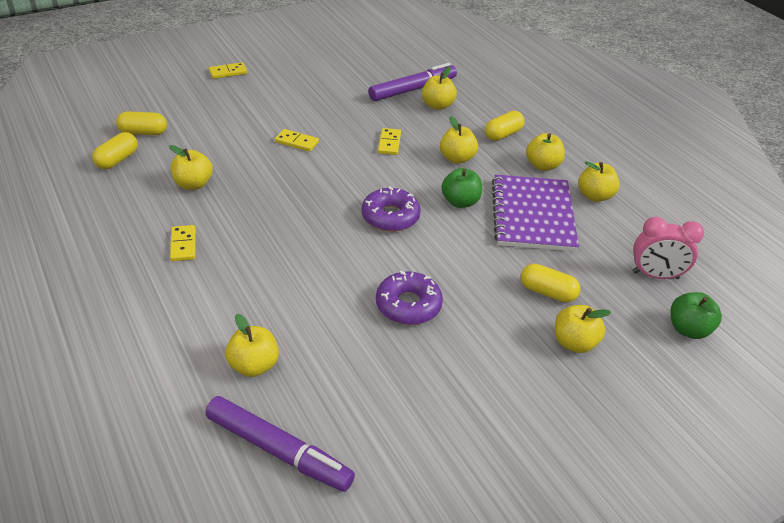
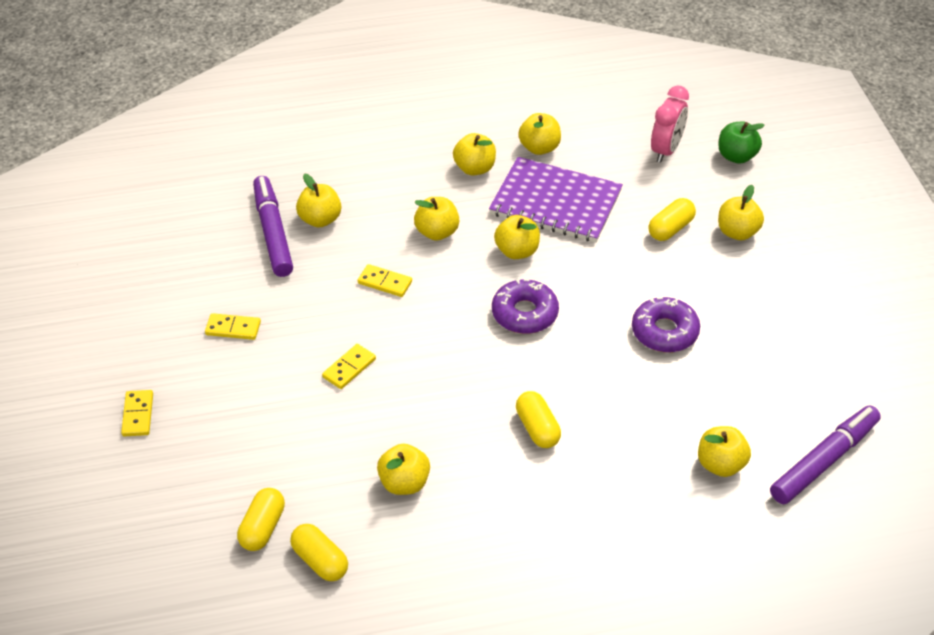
camera: 70 degrees left, 5 degrees up
yellow domino [170,225,196,261] -> yellow domino moved to [205,313,261,340]
green apple [442,168,482,208] -> yellow apple [494,215,540,259]
yellow capsule [485,111,525,141] -> yellow capsule moved to [516,391,561,448]

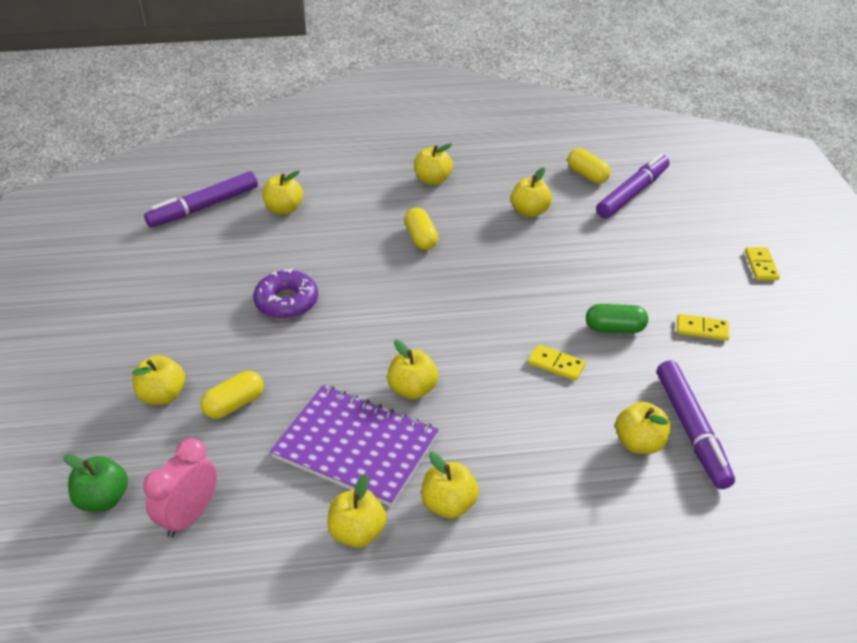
camera: 175 degrees left, 5 degrees down
yellow capsule [237,488,285,551] -> purple marker [596,153,670,218]
yellow domino [322,344,376,389] -> none
yellow apple [414,197,459,241] -> yellow apple moved to [414,143,453,185]
purple donut [492,278,559,334] -> none
none -> green capsule [586,304,648,333]

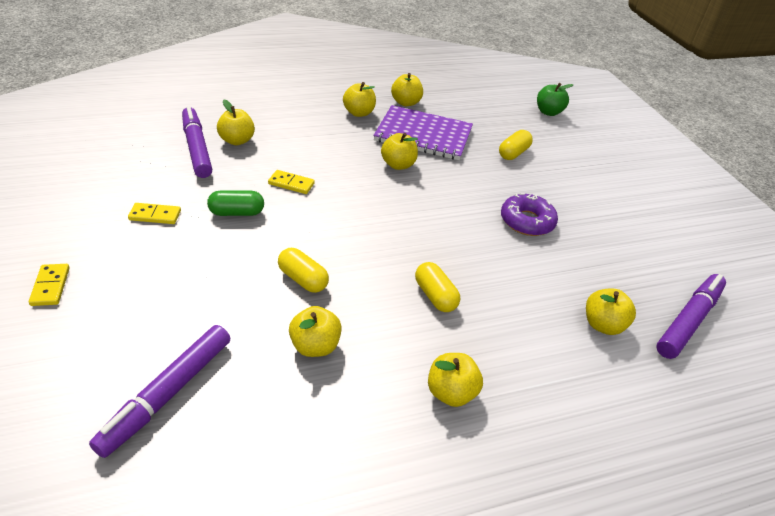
camera: 165 degrees right, 0 degrees up
yellow apple [132,355,185,405] -> none
pink clock [143,438,217,537] -> none
yellow capsule [568,148,610,184] -> yellow capsule moved to [278,248,329,293]

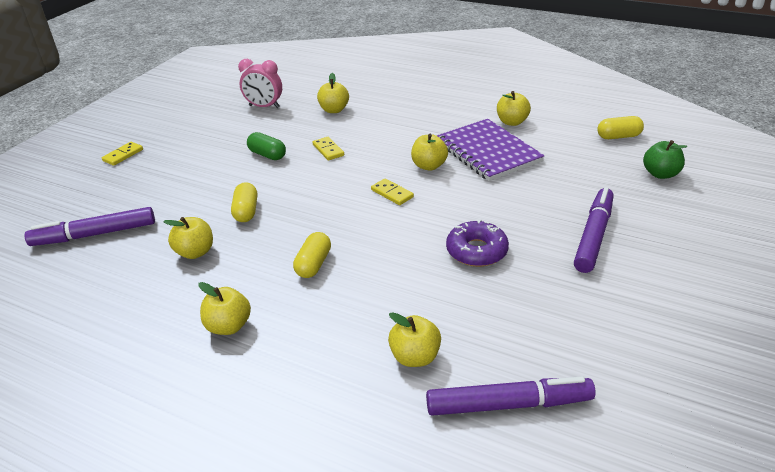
camera: 50 degrees right, 5 degrees down
yellow domino [128,203,181,224] -> yellow domino moved to [371,178,414,205]
purple marker [182,106,212,178] -> purple marker moved to [574,187,614,273]
yellow apple [343,82,376,117] -> none
yellow capsule [499,130,533,160] -> yellow capsule moved to [597,116,644,139]
none -> pink clock [238,59,282,108]

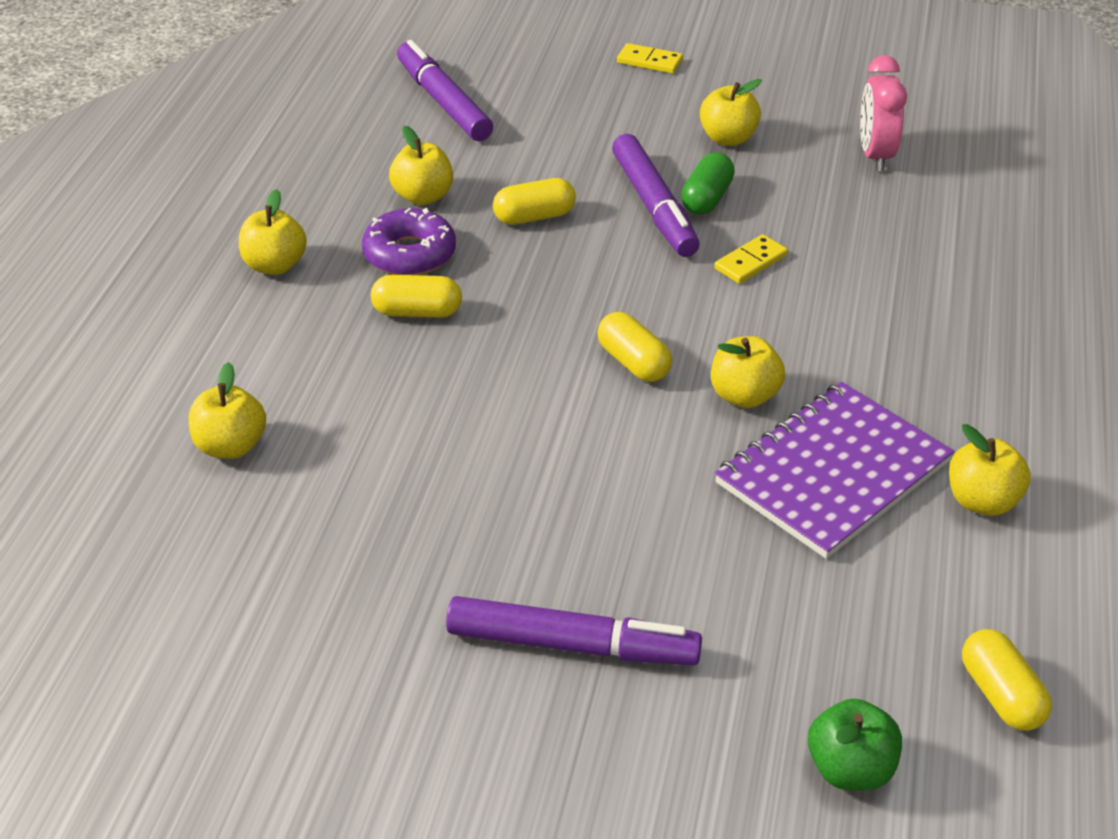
camera: 75 degrees right, 5 degrees up
yellow apple [317,73,349,113] -> yellow apple moved to [700,79,762,146]
yellow domino [371,178,414,205] -> yellow capsule [597,312,672,382]
purple marker [426,376,596,416] -> purple marker moved to [612,134,700,257]
purple donut [446,219,509,267] -> purple donut moved to [362,208,456,275]

